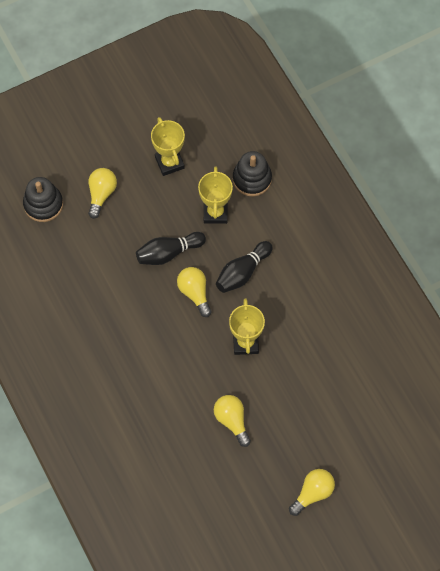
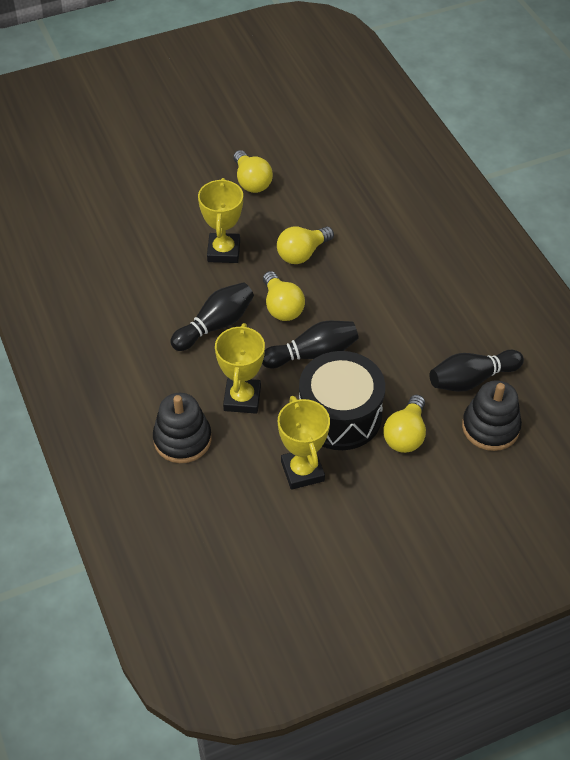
camera: 175 degrees left, 15 degrees down
yellow light bulb [289,469,335,516] -> yellow light bulb moved to [277,226,334,264]
none -> black drum [299,351,385,450]
none -> black bowling pin [430,350,524,392]

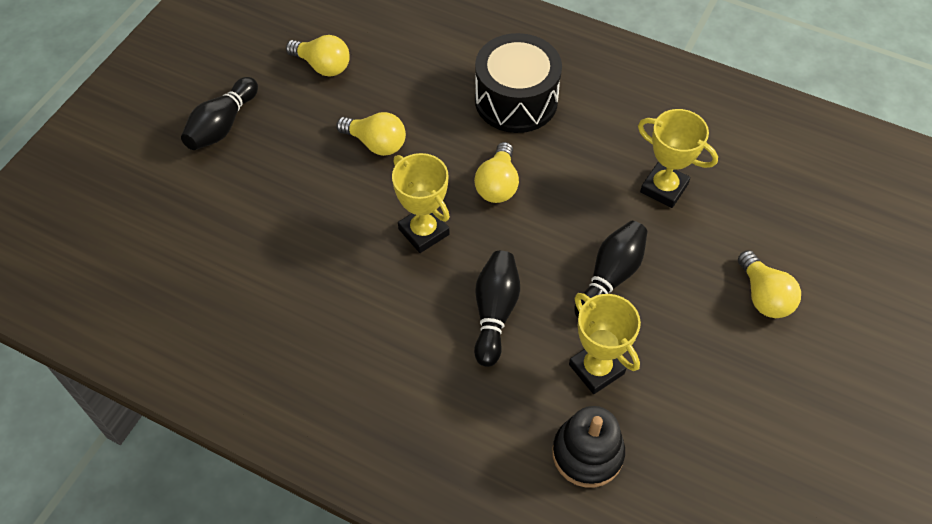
camera: 40 degrees left, 5 degrees up
yellow light bulb [263,271,305,321] -> yellow light bulb moved to [286,35,350,77]
yellow trophy [278,396,330,490] -> yellow trophy moved to [638,109,718,208]
black drum [299,351,385,450] -> black drum moved to [475,33,562,133]
black bowling pin [430,350,524,392] -> black bowling pin moved to [181,77,258,150]
black stacking toy [462,381,522,451] -> none

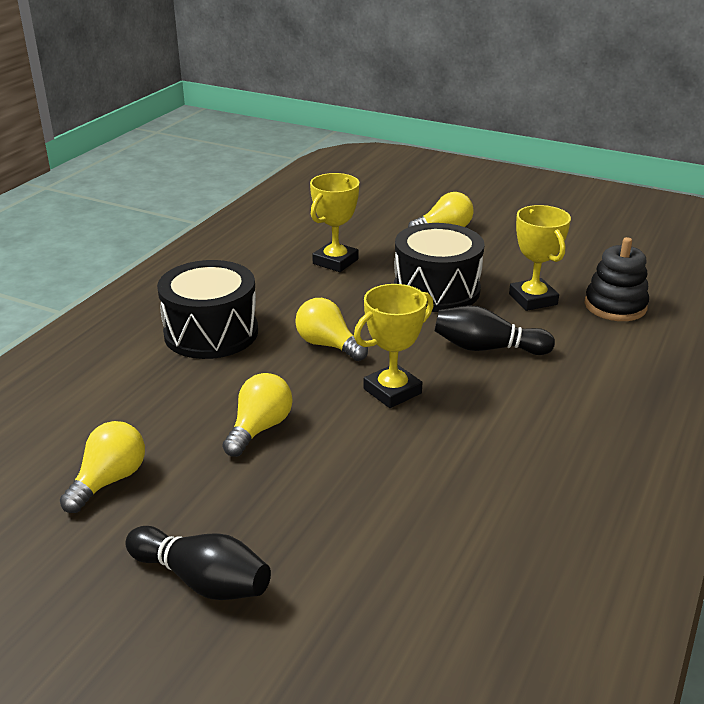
camera: 90 degrees left, 25 degrees down
yellow light bulb [474,142,519,203] -> yellow light bulb turned 150 degrees counterclockwise [295,298,368,361]
yellow trophy [569,293,641,394] -> yellow trophy turned 75 degrees counterclockwise [509,205,571,311]
black bowling pin [574,221,648,318] -> black drum [394,223,484,312]

